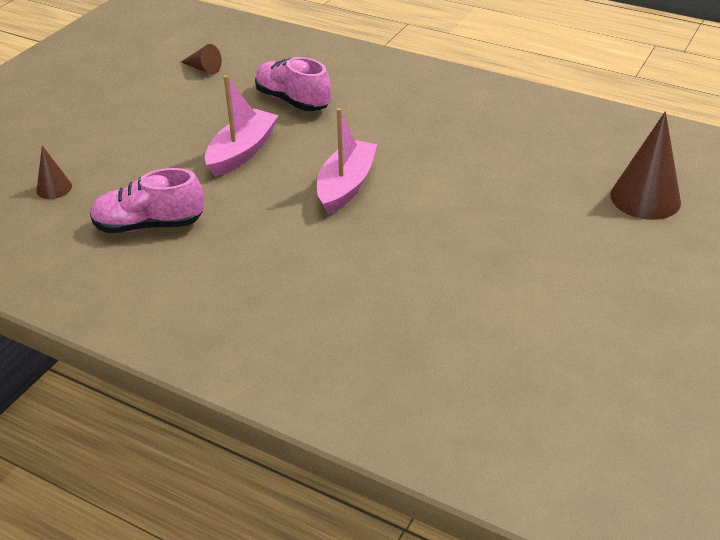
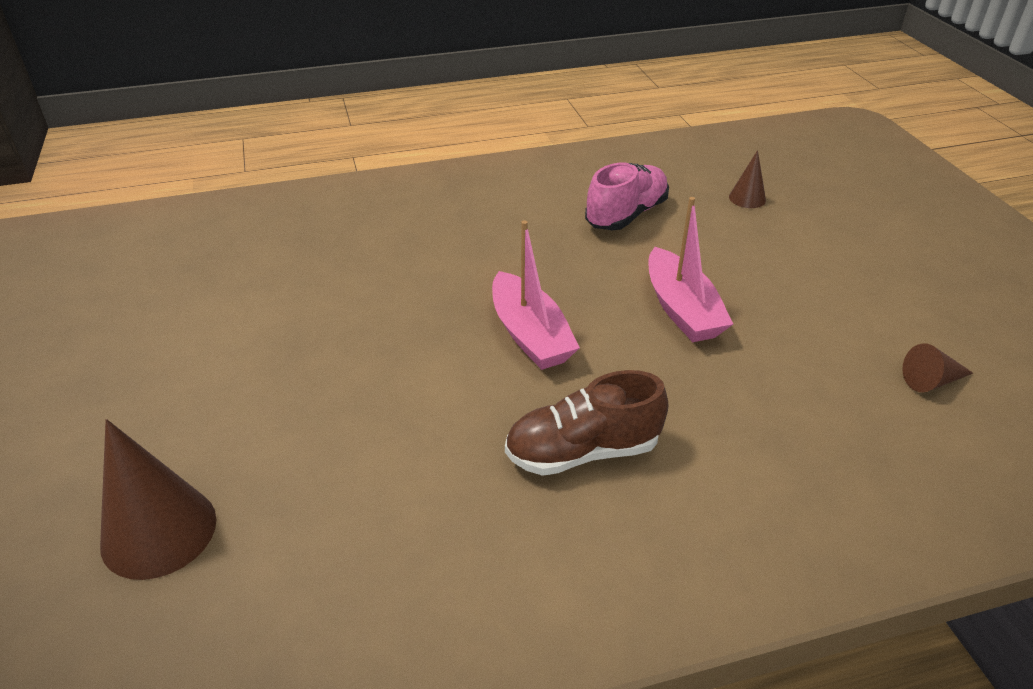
camera: 135 degrees right, 0 degrees up
pink shoe [255,57,331,111] -> none
none -> brown shoe [505,370,669,476]

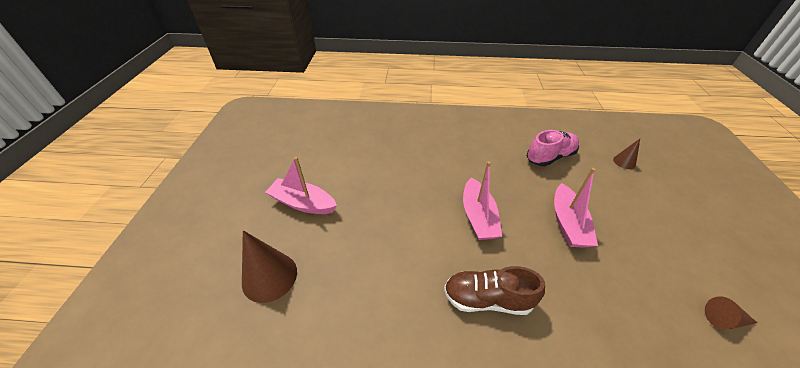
camera: 20 degrees right, 5 degrees up
none -> pink boat [265,157,337,214]

